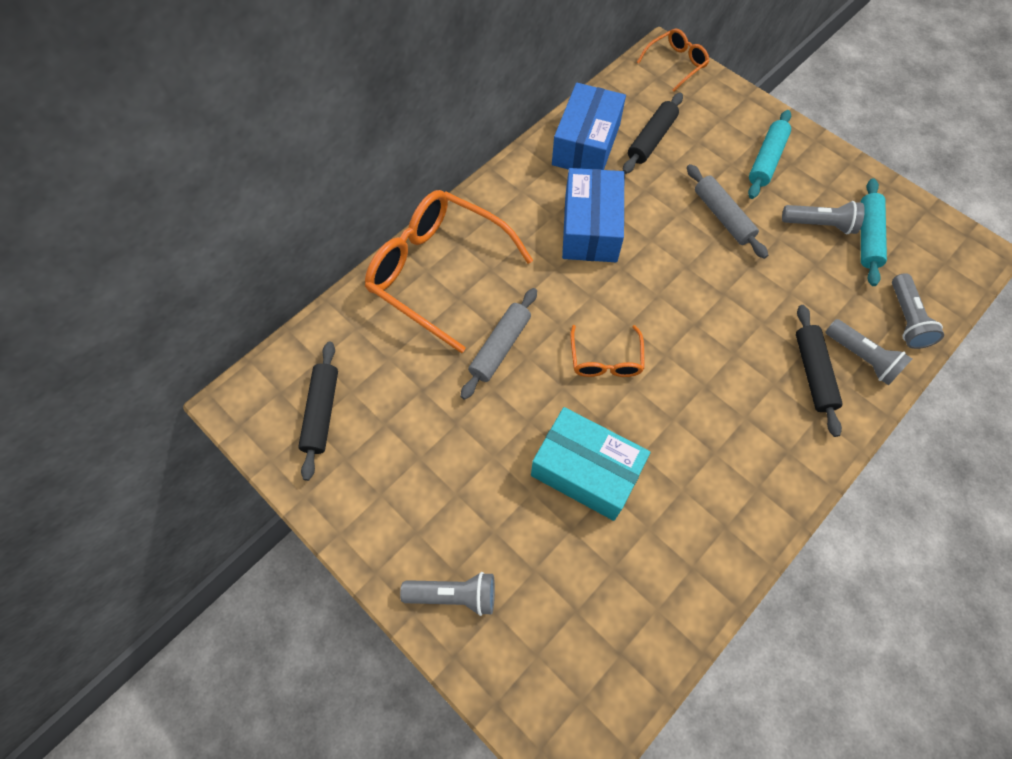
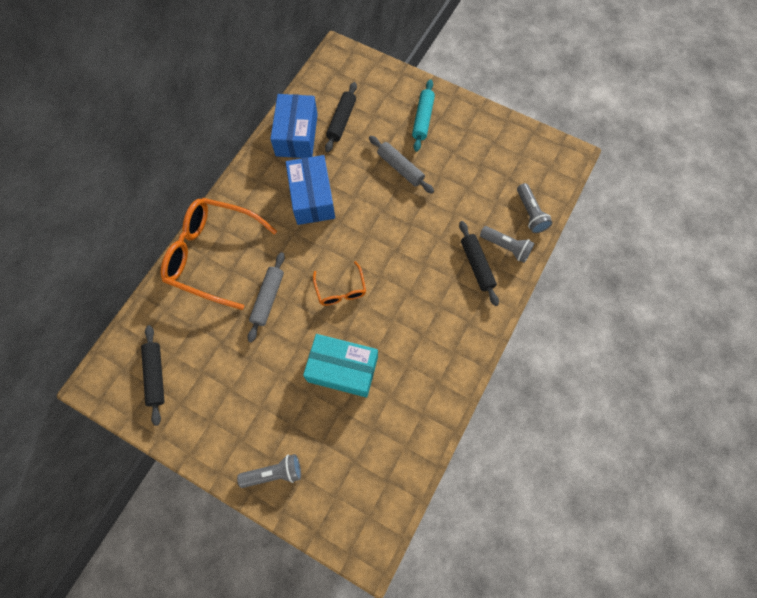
camera: 15 degrees left, 5 degrees up
orange glasses [637,28,709,92] -> none
grey flashlight [782,201,865,235] -> none
turquoise rolling pin [860,178,887,286] -> none

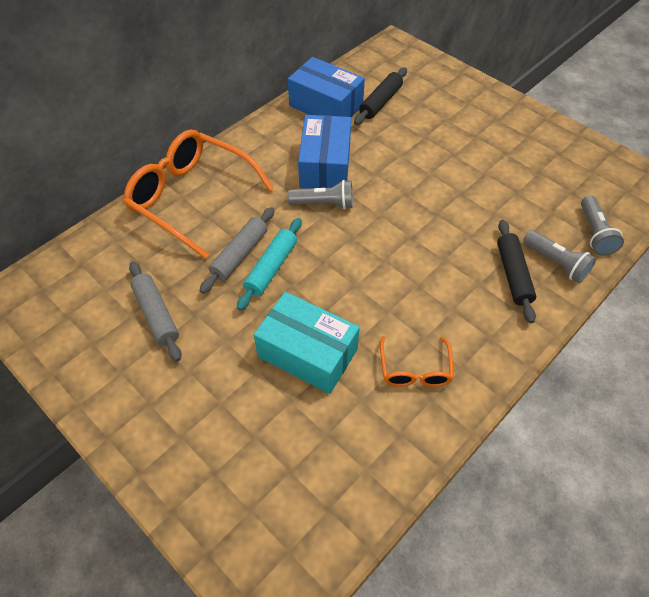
camera: 15 degrees right, 15 degrees down
black rolling pin [141,325,165,426] -> none
grey flashlight [237,454,301,488] -> grey flashlight moved to [288,180,353,209]
blue box [270,94,318,158] -> blue box turned 75 degrees counterclockwise [288,57,365,118]
orange glasses [313,261,366,306] -> orange glasses moved to [380,336,454,387]
grey rolling pin [369,136,434,194] -> grey rolling pin moved to [129,261,181,361]
turquoise rolling pin [412,79,435,152] -> turquoise rolling pin moved to [237,218,302,310]

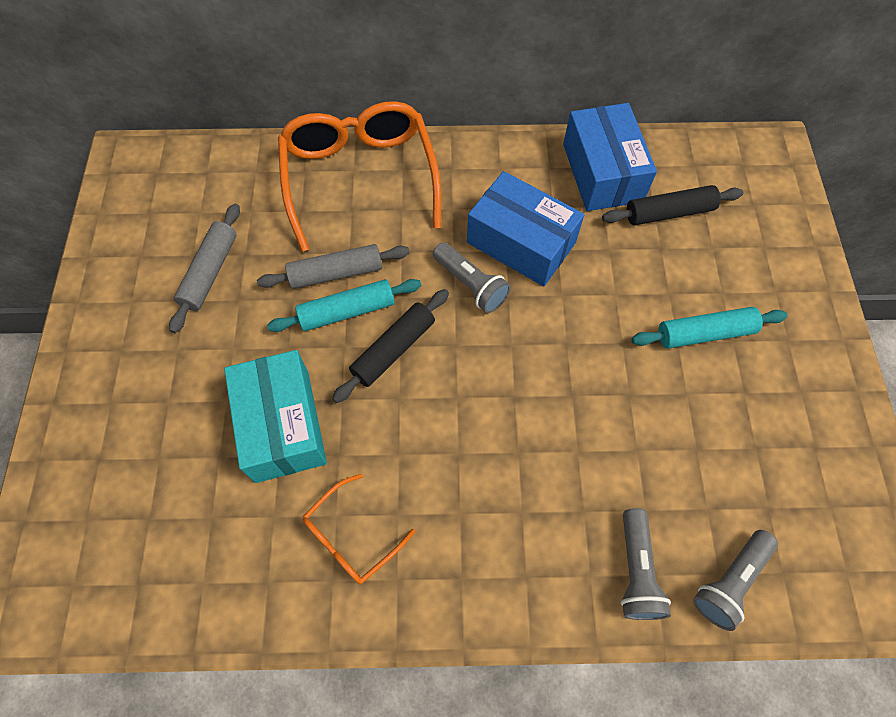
camera: 45 degrees right, 10 degrees up
blue box [298,115,351,189] -> blue box turned 75 degrees clockwise [467,171,584,286]
black rolling pin [497,220,536,323] -> black rolling pin moved to [332,289,449,403]
none -> turquoise rolling pin [631,307,788,349]

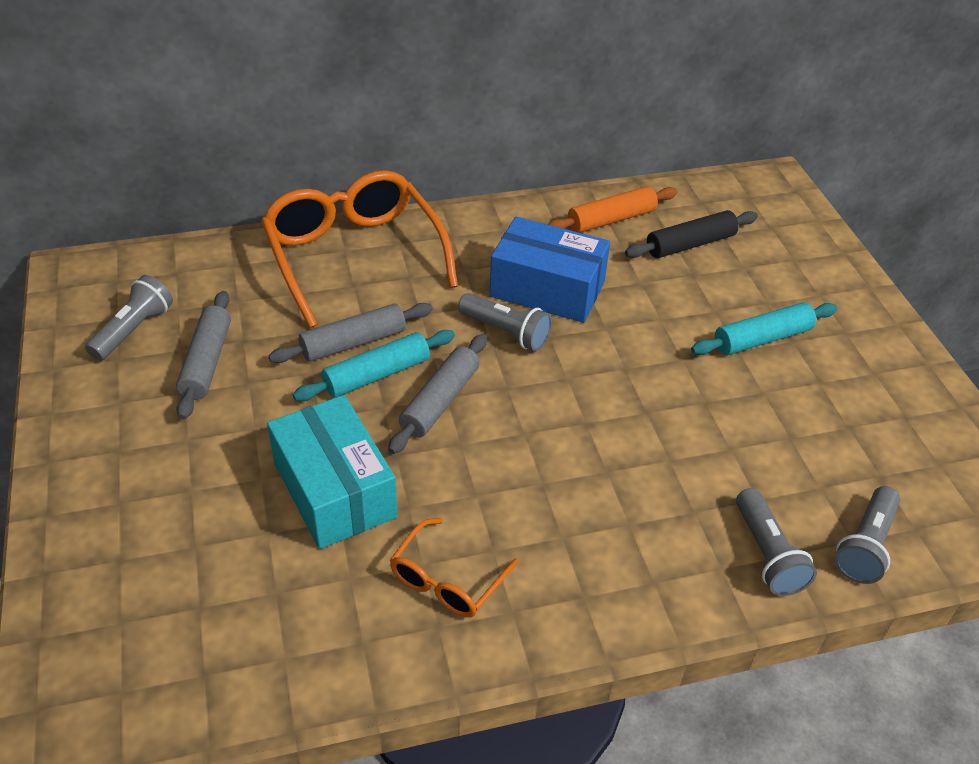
camera: 15 degrees left, 20 degrees down
black rolling pin [332,289,449,403] -> grey rolling pin [388,334,487,454]
blue box [563,103,657,211] -> orange rolling pin [547,186,678,233]
none -> grey flashlight [85,275,173,361]

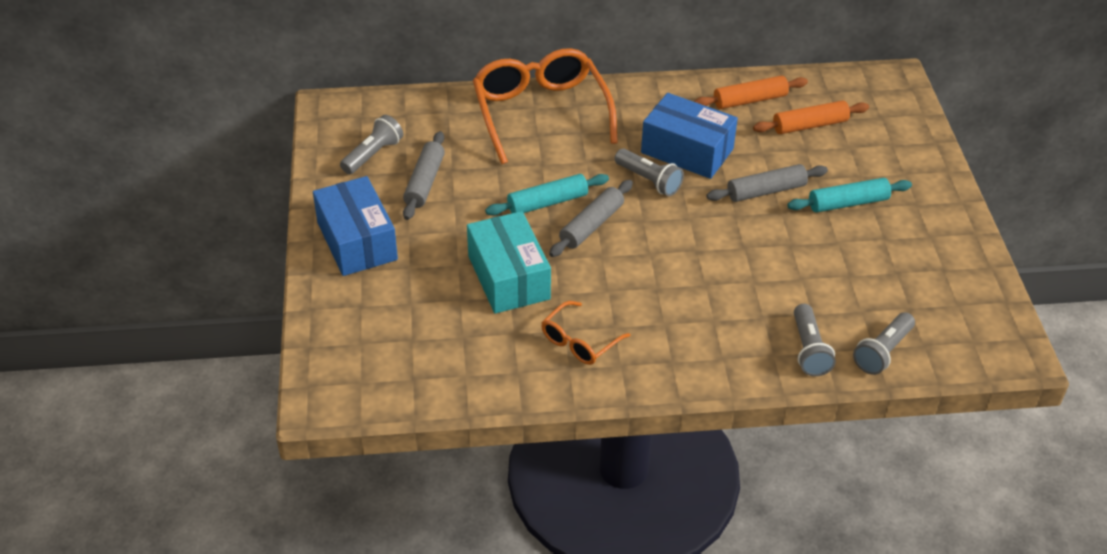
camera: 10 degrees right, 0 degrees up
grey rolling pin [269,303,433,363] -> grey rolling pin moved to [706,164,828,202]
black rolling pin [625,210,758,258] -> orange rolling pin [753,101,869,134]
none -> blue box [313,176,398,276]

